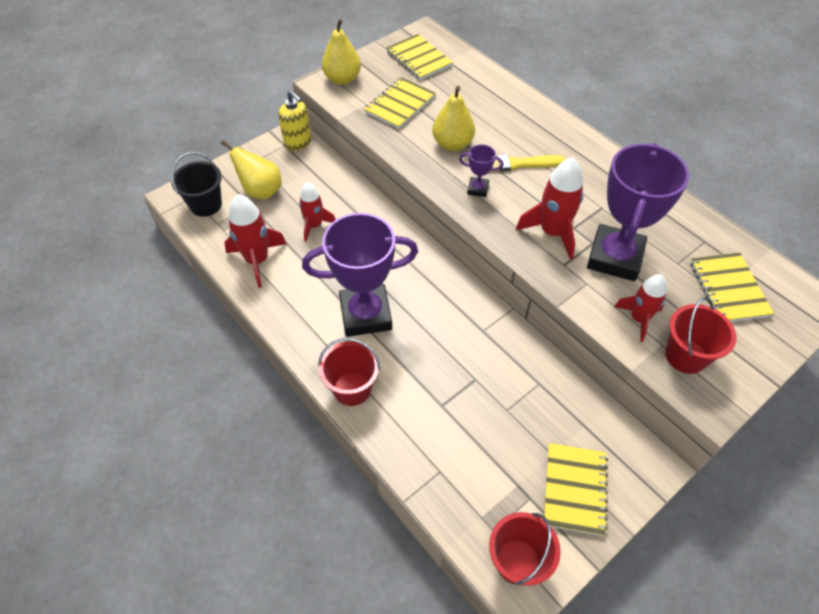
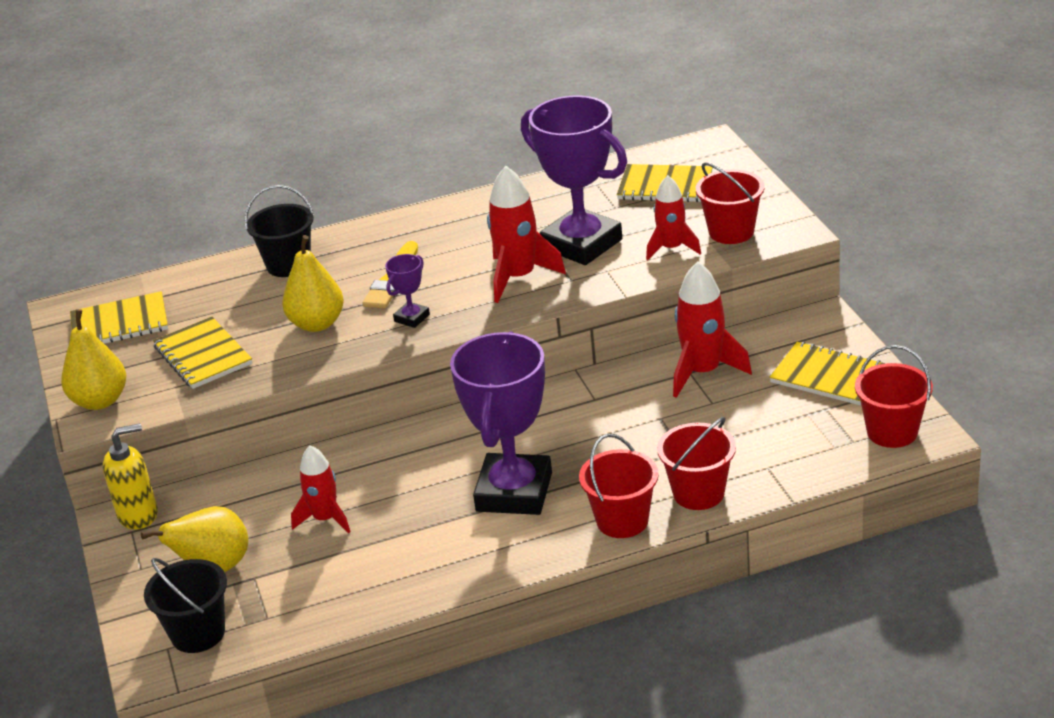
camera: 65 degrees left, 20 degrees down
red rocket [224,194,286,288] -> red rocket moved to [673,262,752,398]
none -> black bucket [244,185,314,277]
none -> red bucket [657,417,736,510]

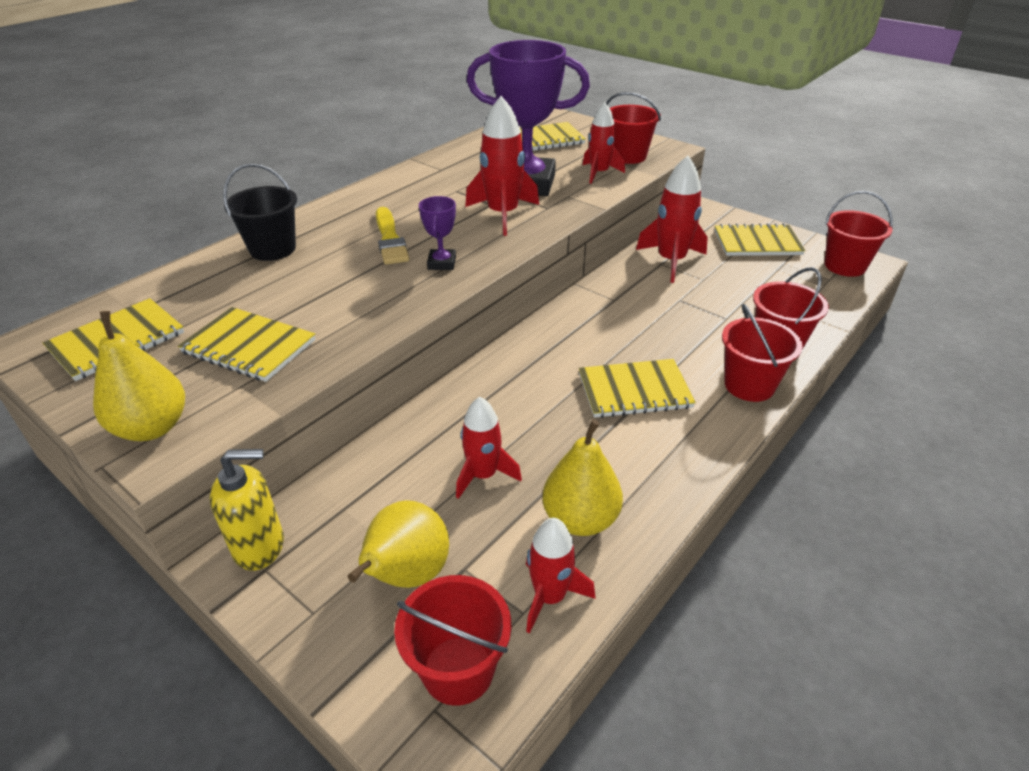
camera: 35 degrees left, 5 degrees up
yellow soap dispenser [102,423,158,530] -> yellow soap dispenser turned 45 degrees clockwise [210,449,284,571]
black bucket [144,558,227,653] -> red bucket [394,575,512,706]
yellow pear [282,235,344,332] -> yellow pear moved to [542,419,623,536]
purple trophy [450,332,552,515] -> yellow notebook [579,359,696,418]
none -> red rocket [526,518,596,634]

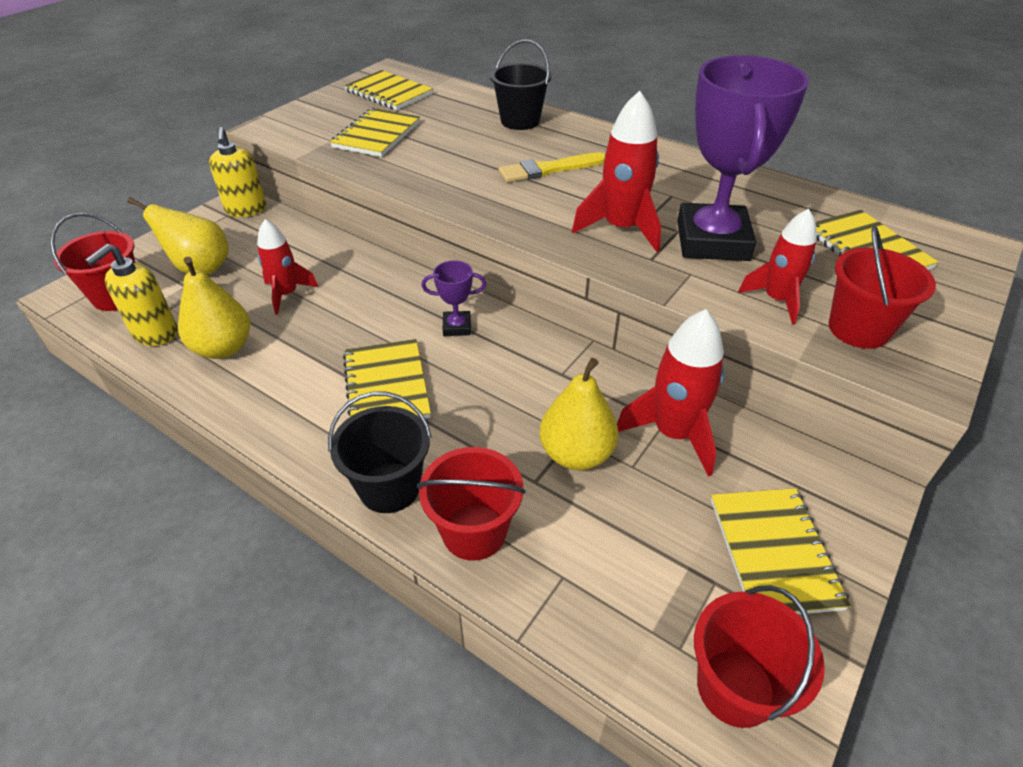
camera: 85 degrees right, 5 degrees up
yellow pear [93,311,185,441] -> yellow pear moved to [540,358,618,470]
purple trophy [419,196,456,270] -> purple trophy moved to [421,260,486,336]
red rocket [526,518,596,634] -> yellow soap dispenser [85,244,177,346]
red bucket [722,304,803,402] -> black bucket [328,392,432,513]

